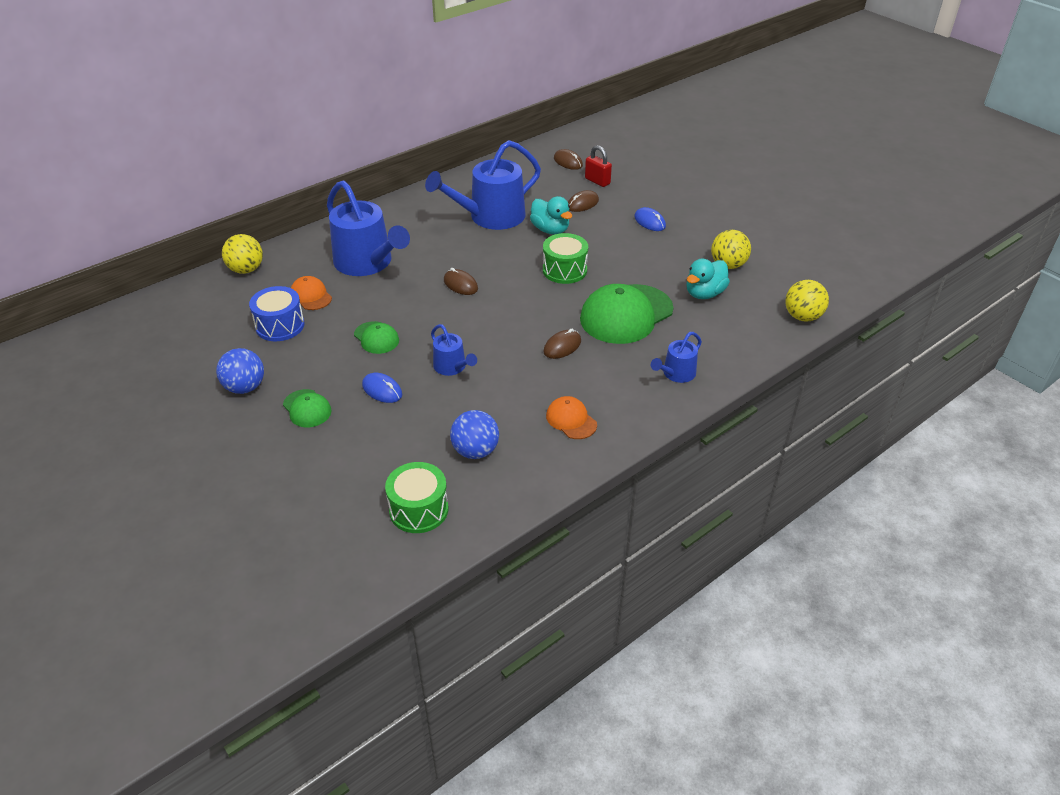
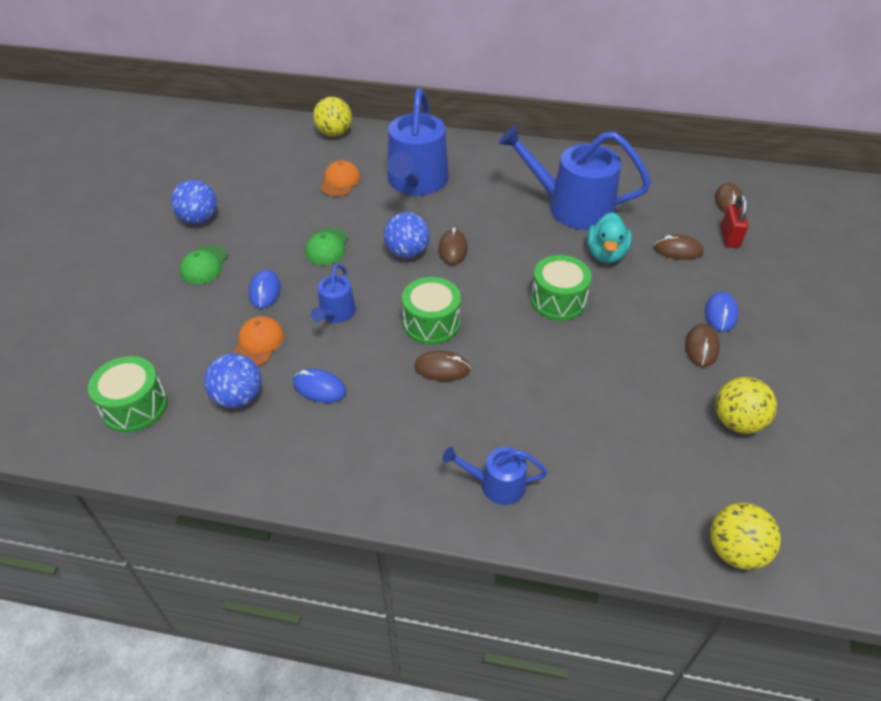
camera: 50 degrees right, 5 degrees up
blue drum [249,286,305,341] -> none
orange cap [546,396,597,439] -> orange cap moved to [233,316,284,366]
green cap [580,284,674,344] -> none
turquoise duck [687,259,730,299] -> none
none -> blue mouse [293,369,346,403]
none -> blue ball [384,212,430,259]
none -> green drum [402,277,461,345]
none -> brown mouse [685,324,720,367]

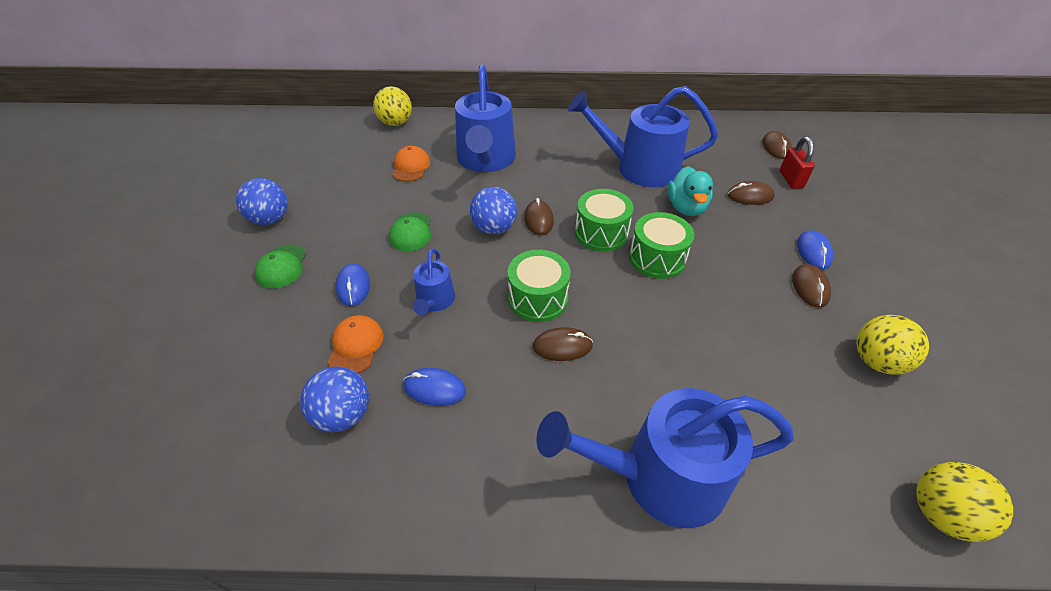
camera: 10 degrees left, 0 degrees up
green drum [88,356,167,433] -> green drum moved to [575,189,634,252]
blue watering can [443,447,548,505] -> blue watering can [537,388,794,528], size x2.04

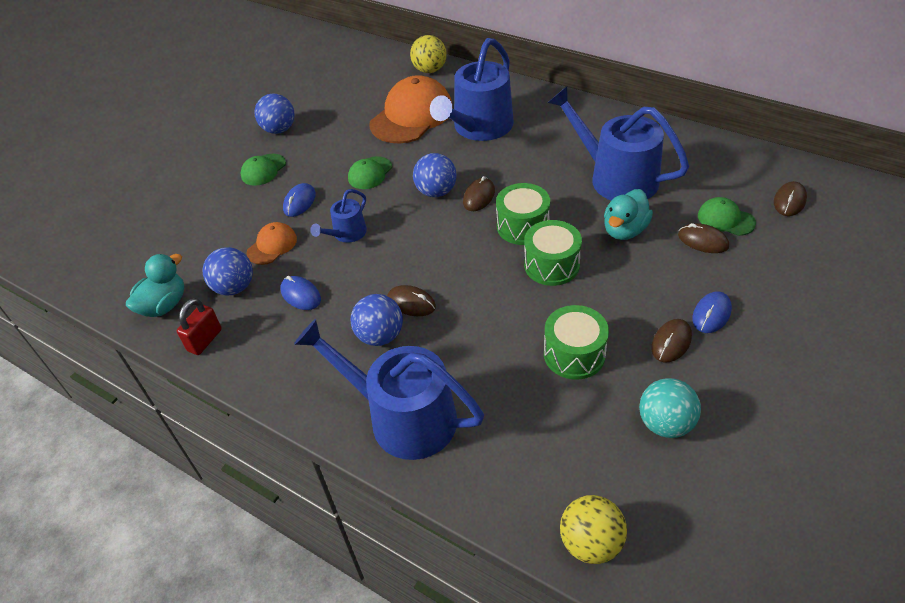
camera: 35 degrees right, 0 degrees up
orange cap [392,146,430,182] -> orange cap [370,75,453,143], size x2.02
green drum [508,250,571,322] -> green drum moved to [544,305,609,380]
red padlock [780,136,815,189] -> red padlock moved to [177,298,222,355]
yellow ball [856,315,929,375] -> turquoise ball [639,378,701,438]
none -> turquoise duck [126,254,185,317]
none -> blue ball [351,294,403,346]
none -> green cap [698,197,756,236]

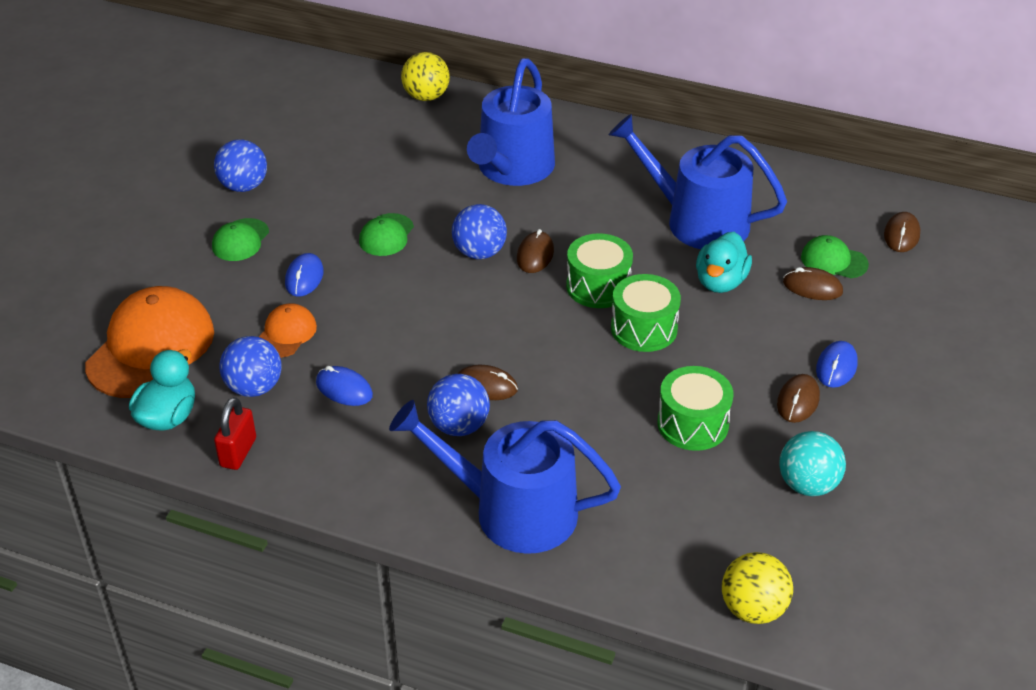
camera: 15 degrees left, 5 degrees down
blue watering can [310,189,367,243] -> none
orange cap [370,75,453,143] -> orange cap moved to [85,286,214,398]

